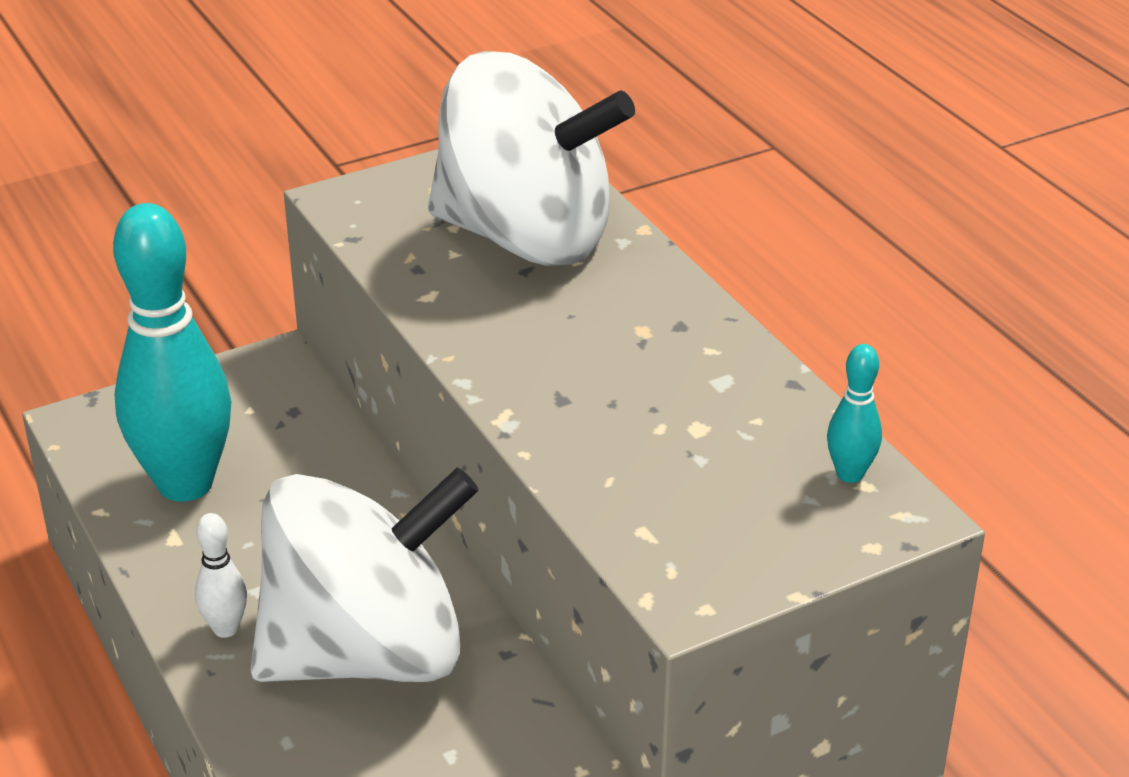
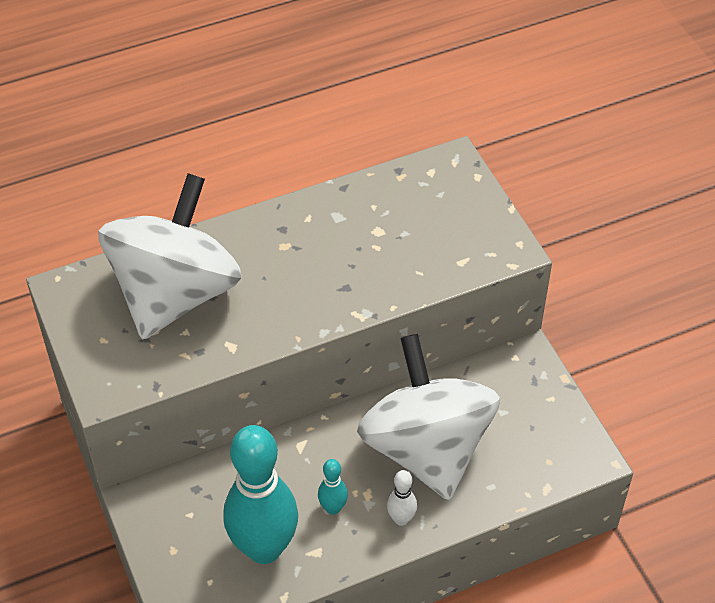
camera: 85 degrees left, 15 degrees up
turquoise bowling pin [827,344,882,483] -> turquoise bowling pin moved to [318,459,348,515]

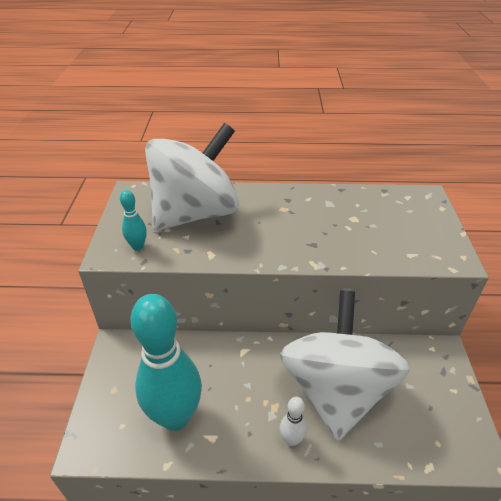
camera: 25 degrees right, 10 degrees down
turquoise bowling pin [318,459,348,515] -> turquoise bowling pin moved to [120,190,147,250]

